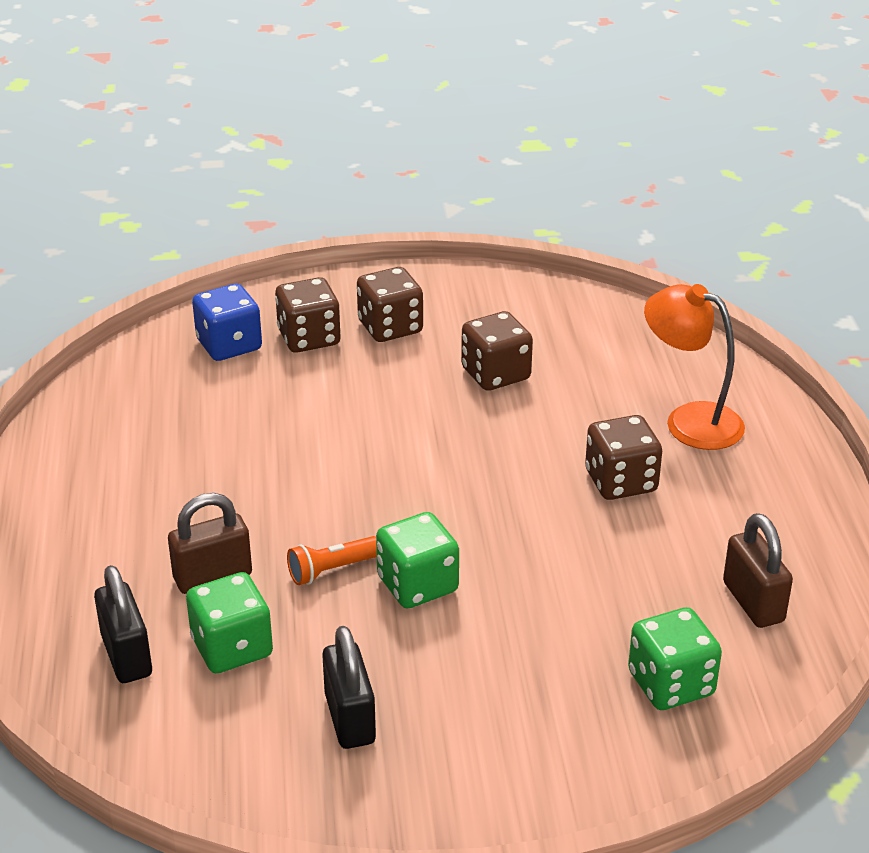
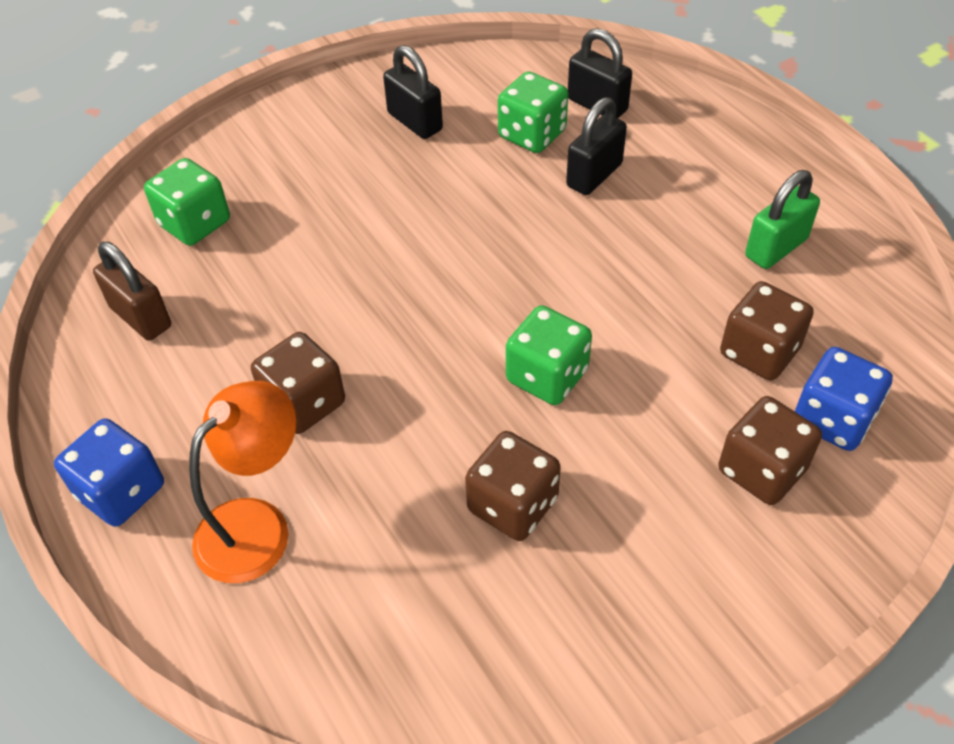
camera: 155 degrees right, 15 degrees up
brown padlock [168,493,252,594] -> black padlock [566,97,627,195]
orange flashlight [287,536,377,585] -> none
brown dice [357,267,423,342] -> brown dice moved to [720,281,814,380]
green dice [376,512,459,608] -> green dice moved to [506,305,592,405]
orange lamp [644,284,745,450] -> orange lamp turned 60 degrees counterclockwise [189,381,296,583]
none -> blue dice [54,418,164,527]
none -> green padlock [745,170,820,269]

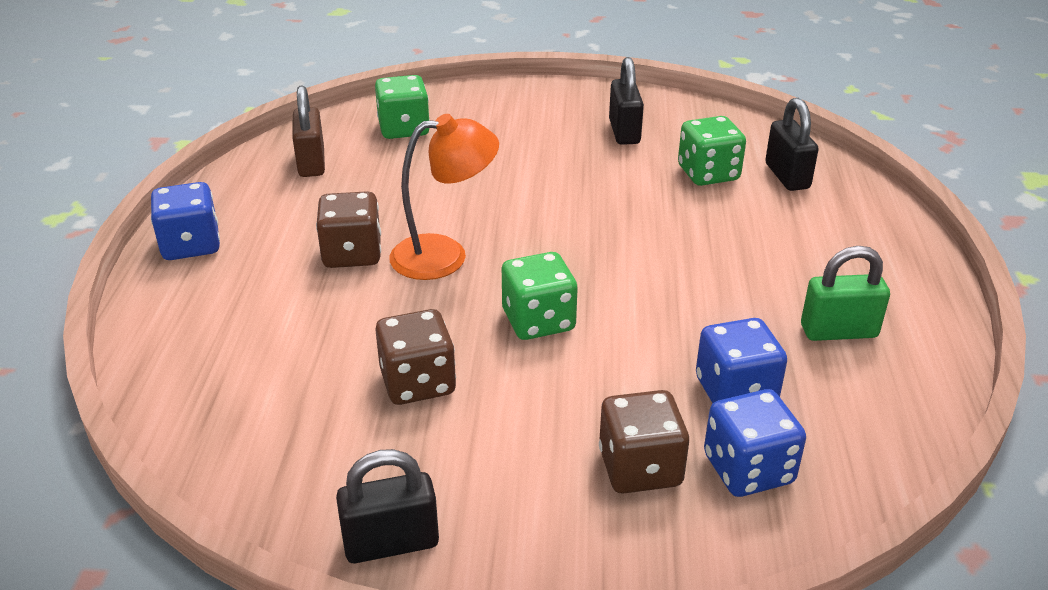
camera: 35 degrees right, 15 degrees down
orange lamp [189,381,296,583] -> orange lamp moved to [389,114,499,280]
black padlock [566,97,627,195] -> black padlock moved to [336,449,439,563]
brown dice [720,281,814,380] -> blue dice [696,318,787,403]

